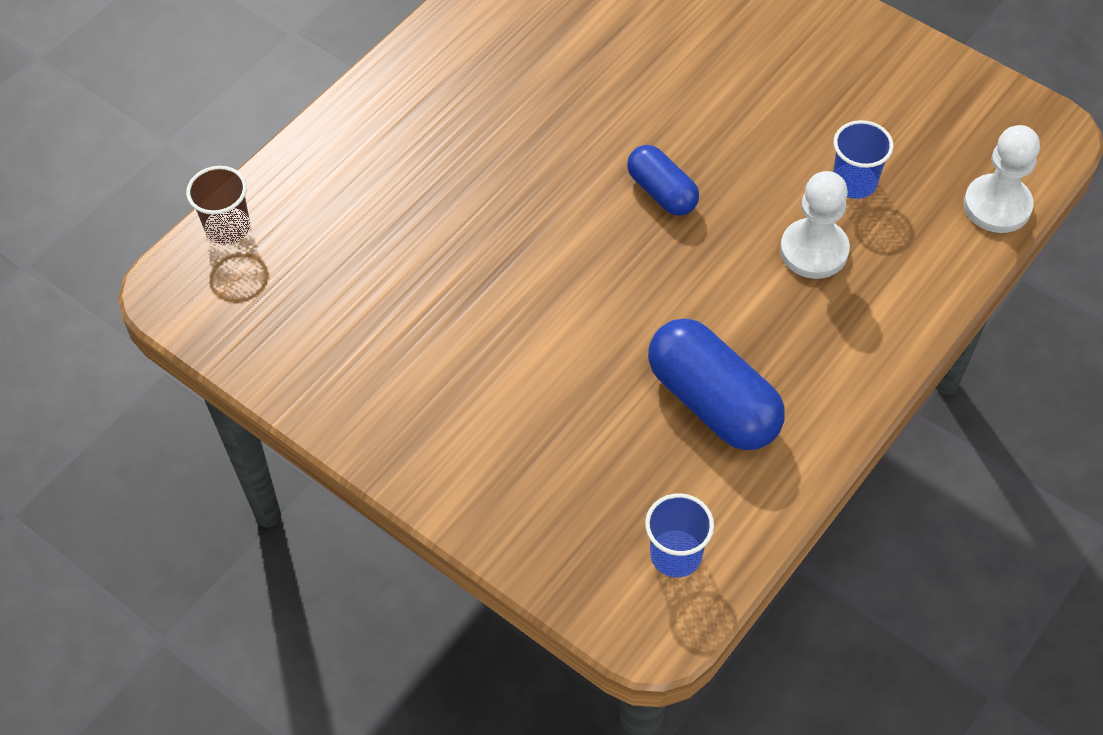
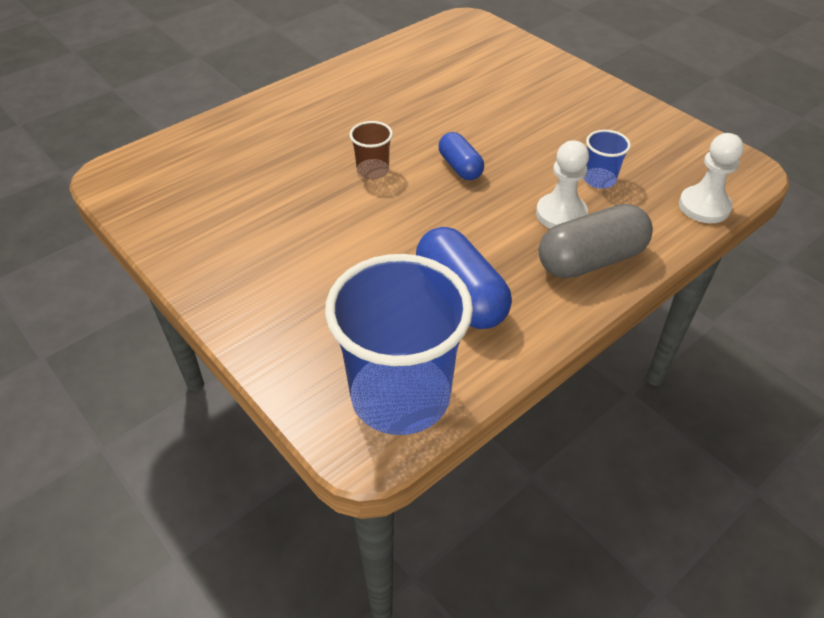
camera: 10 degrees right, 10 degrees down
brown cup [186,166,250,245] -> brown cup moved to [349,121,393,179]
blue cup [645,493,714,578] -> blue cup [325,254,473,435], size x2.32
none -> grey capsule [538,204,653,278]

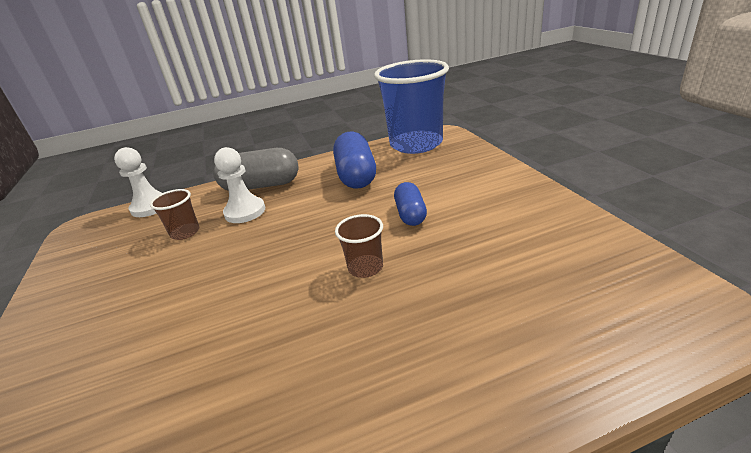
camera: 155 degrees left, 15 degrees down
blue capsule [439,132,484,180] -> blue capsule moved to [394,182,427,226]
blue cup [584,130,631,189] -> brown cup [150,189,199,240]

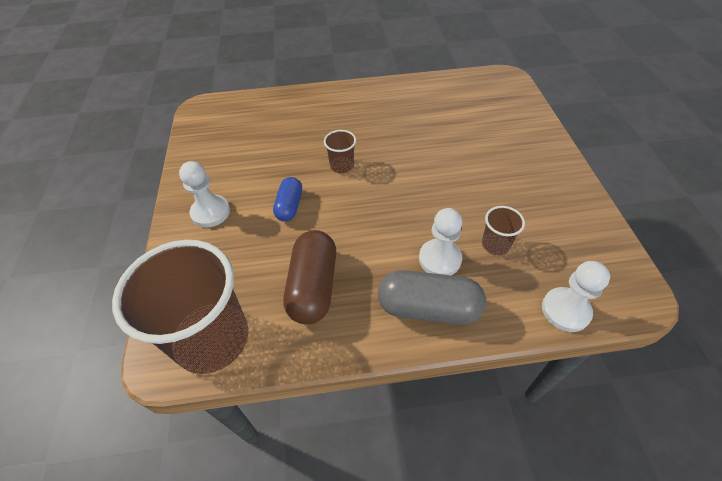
camera: 170 degrees left, 20 degrees up
blue capsule [333,132,376,188] -> brown capsule [284,230,336,324]
blue cup [374,59,449,154] -> brown cup [112,240,248,374]
none -> white pawn [179,161,230,227]

